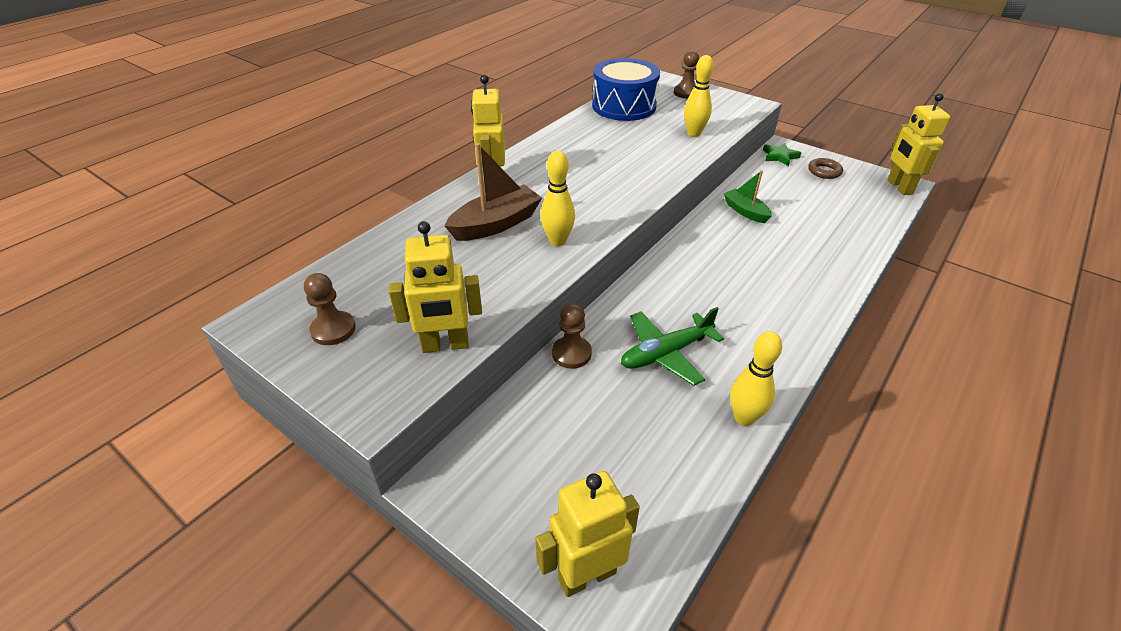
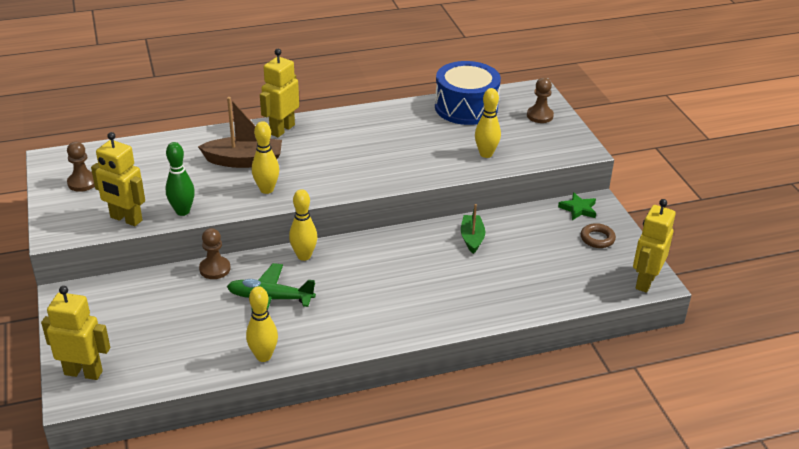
camera: 35 degrees right, 5 degrees down
none -> green bowling pin [166,142,195,216]
none -> yellow bowling pin [289,189,317,261]

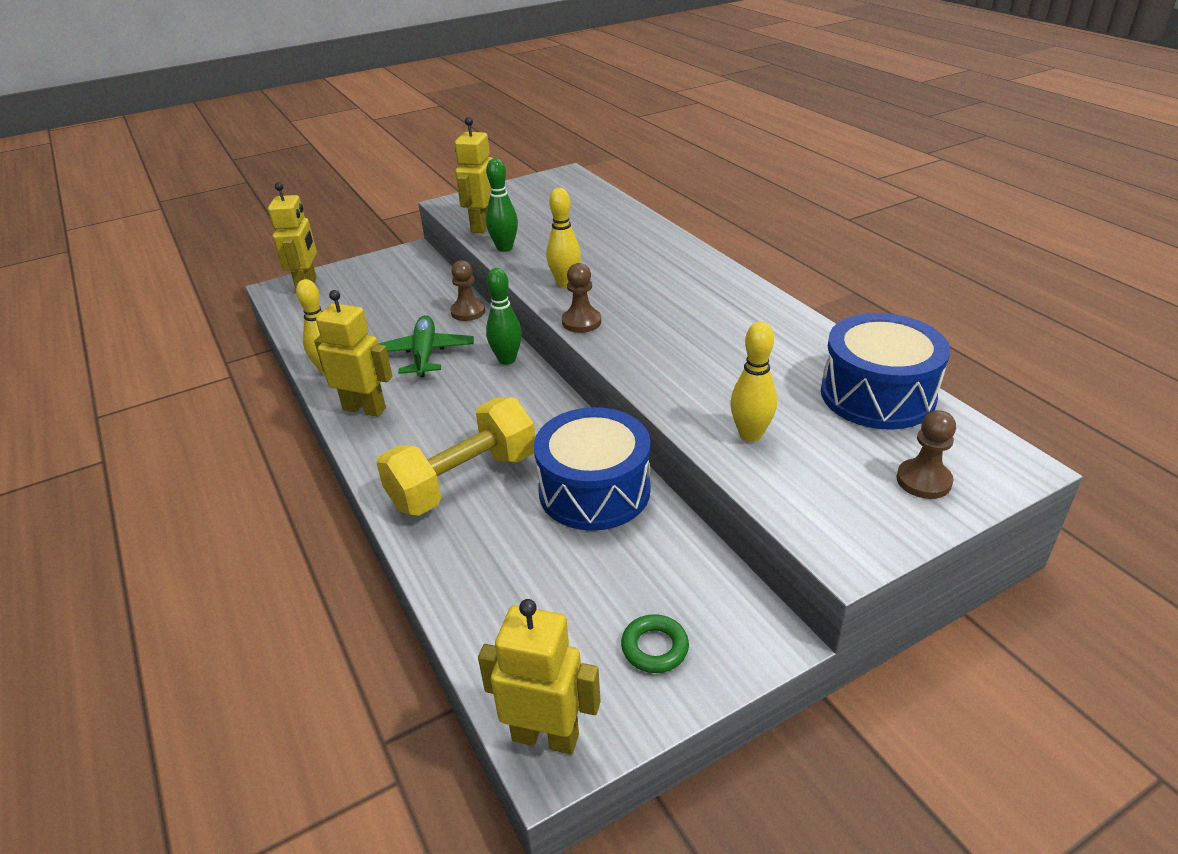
camera: 80 degrees right, 0 degrees up
brown pawn [67,142,95,192] -> brown pawn moved to [562,263,601,333]
brown boat [198,97,282,168] -> none
yellow robot [260,49,299,137] -> yellow robot moved to [314,290,393,417]
yellow bowling pin [289,189,317,261] -> green bowling pin [486,268,522,365]
green boat [461,204,485,254] -> blue drum [534,407,651,531]
green star [558,192,596,220] -> none
brown ring [581,223,616,248] -> green ring [621,614,689,673]
none -> yellow dumbbell [376,397,535,516]

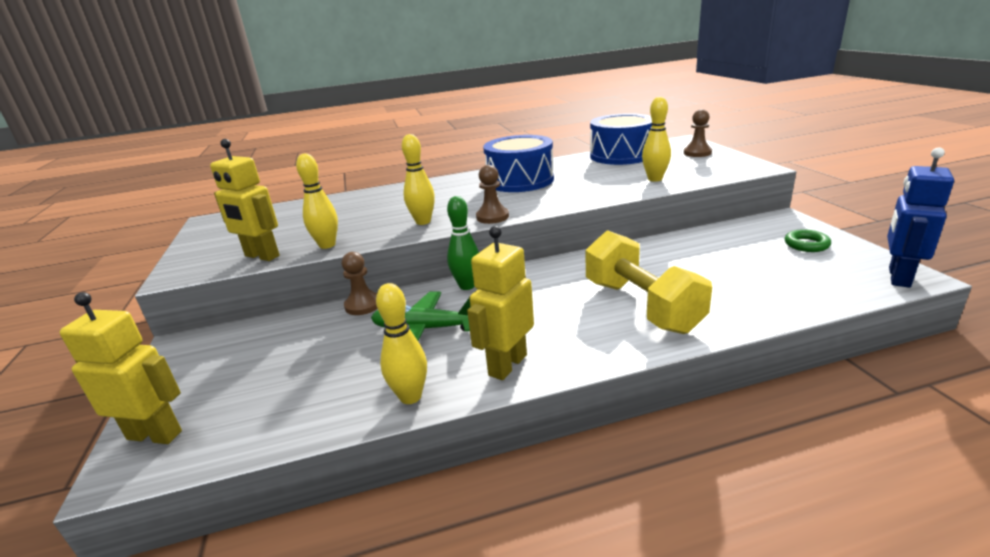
camera: 75 degrees left, 10 degrees down
yellow robot [478,599,601,754] -> blue robot [887,147,954,288]
green bowling pin [486,158,518,252] -> yellow bowling pin [296,153,338,249]
blue drum [534,407,651,531] -> blue drum moved to [483,135,554,192]

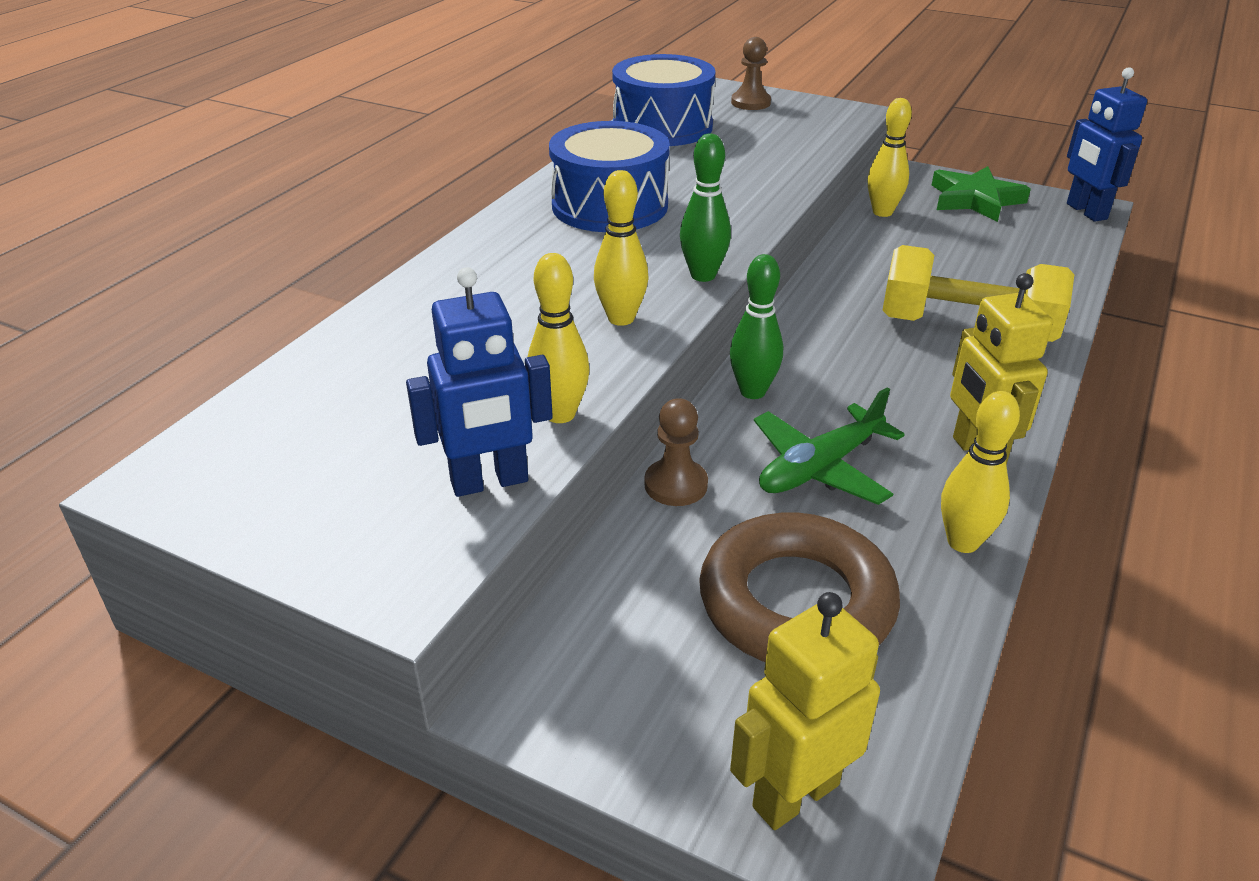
camera: 50 degrees left, 10 degrees up
yellow robot [210,139,280,261] -> blue robot [406,267,553,497]
brown pawn [476,165,509,224] -> green bowling pin [680,133,731,282]
yellow bowling pin [642,97,671,181] -> yellow bowling pin moved to [868,98,912,217]
green ring [785,229,831,252] -> green star [932,166,1031,222]
none -> brown ring [699,513,900,662]

